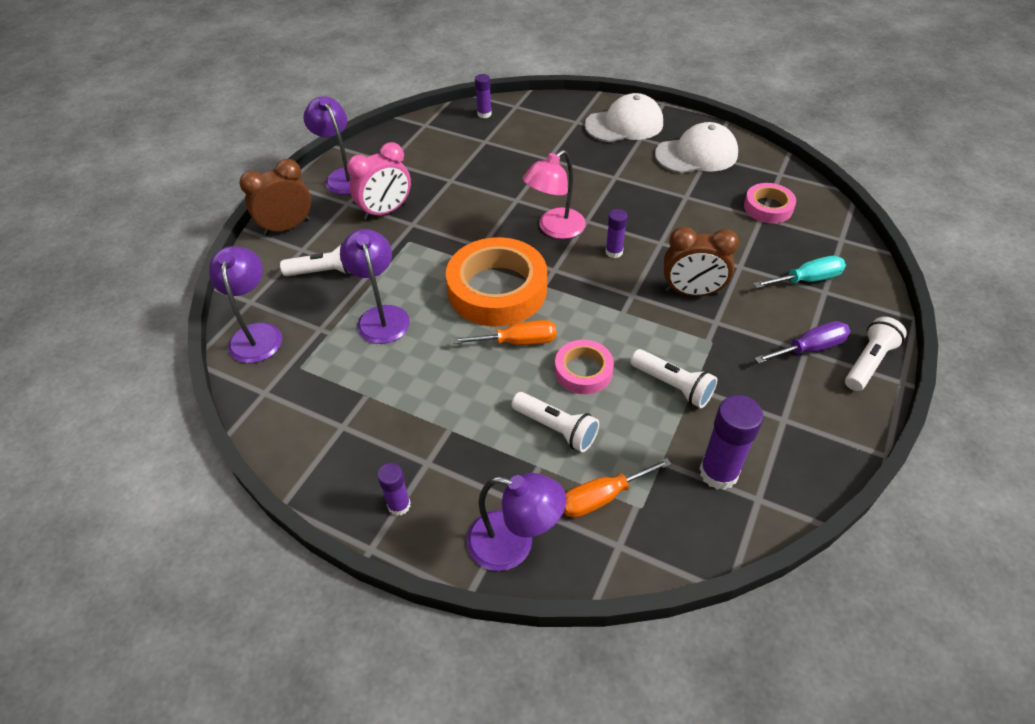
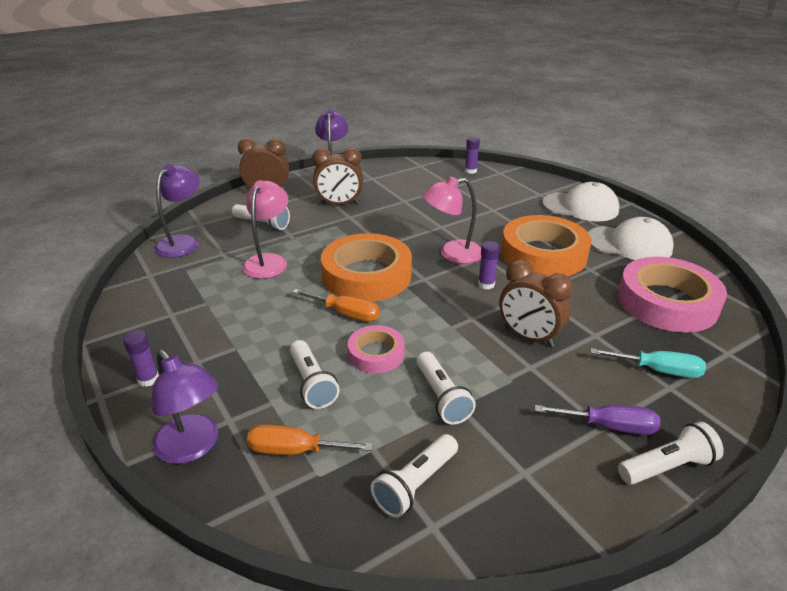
camera: 30 degrees right, 15 degrees down
purple lamp [340,229,410,344] -> pink lamp [242,180,288,279]
pink clock [347,142,411,220] -> brown clock [312,147,363,205]
purple glue stick [699,395,764,490] -> white flashlight [371,434,458,518]
pink tape [744,183,796,223] -> pink tape [618,257,727,333], size x1.89
none -> orange tape [501,215,591,277]

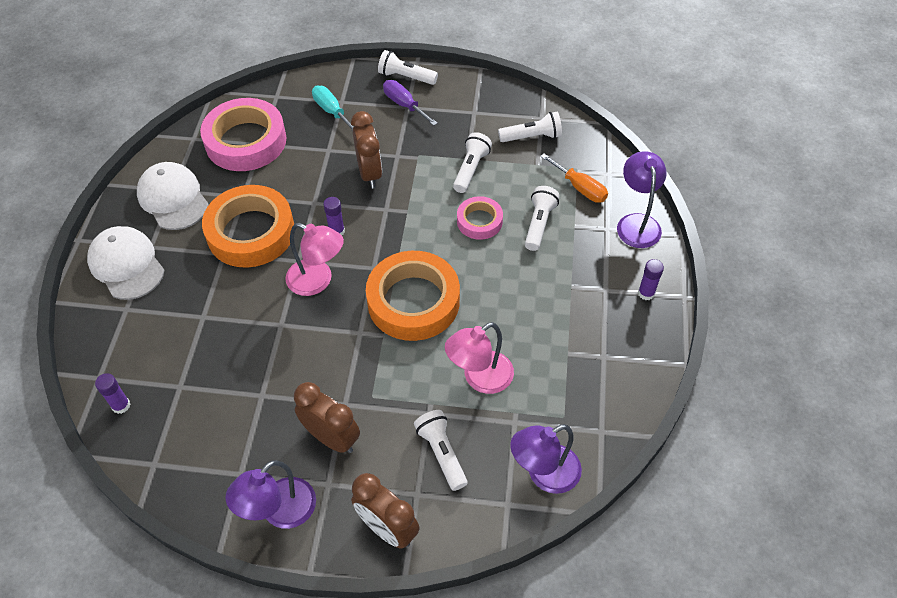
camera: 140 degrees left, 20 degrees up
orange screwdriver [292,289,380,322] -> none

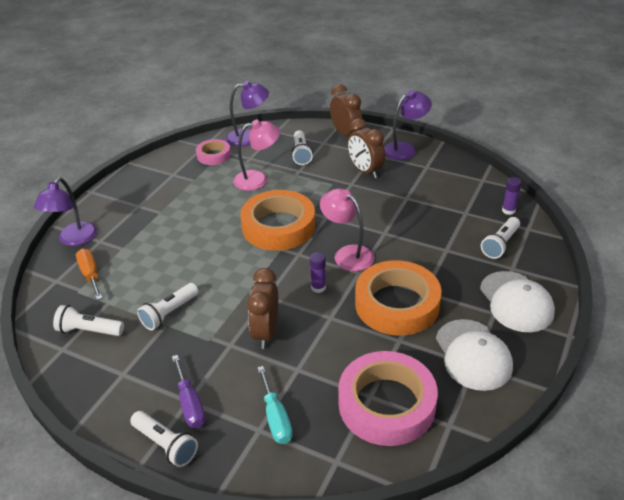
camera: 160 degrees left, 15 degrees down
pink tape [457,196,503,240] -> pink tape moved to [196,139,231,165]
white flashlight [525,186,560,251] -> white flashlight moved to [481,217,520,259]
purple glue stick [638,259,664,300] -> none

